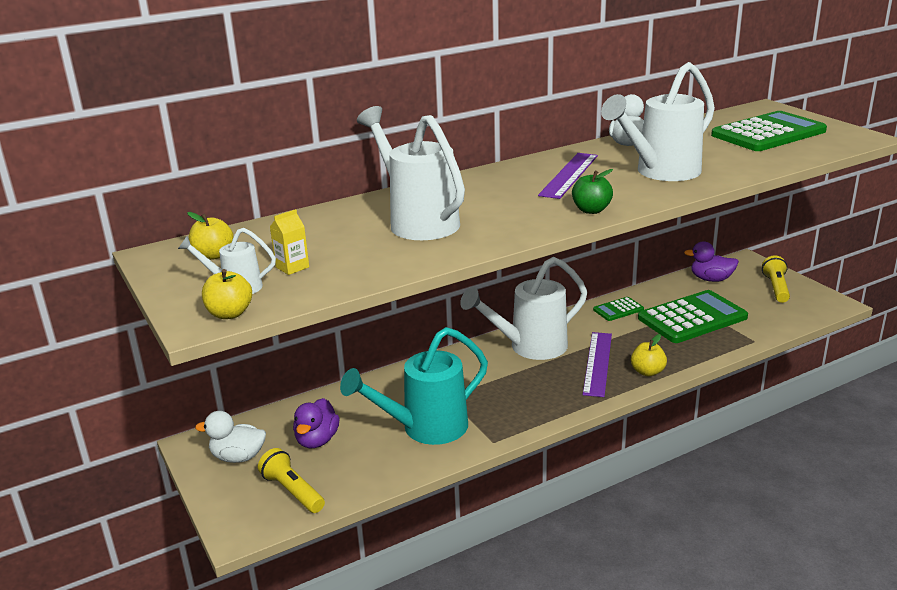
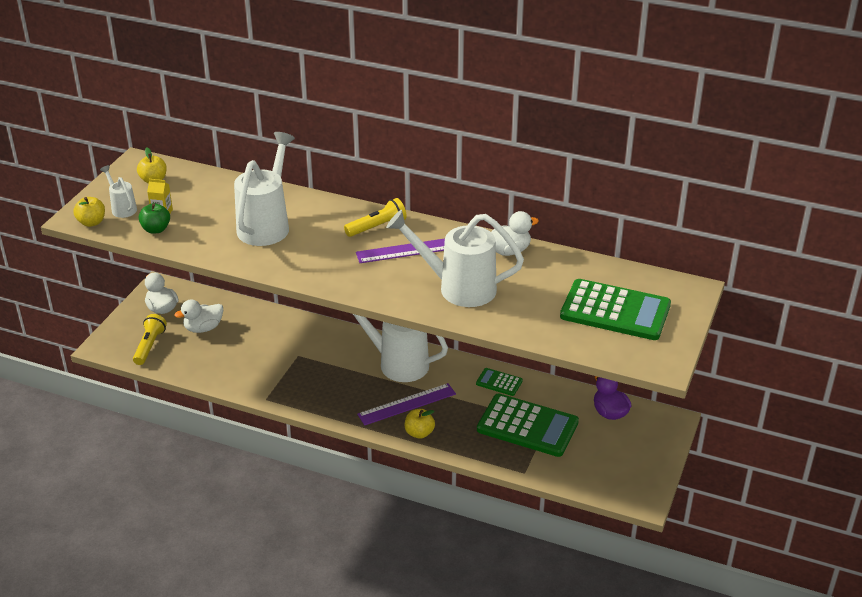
camera: 50 degrees right, 10 degrees up
purple duck [293,398,339,448] -> white duck [174,299,223,333]
turquoise watering can [340,327,488,445] -> none
green apple [572,169,613,214] -> green apple moved to [139,203,170,234]
yellow flashlight [762,255,790,303] -> yellow flashlight moved to [344,198,407,237]

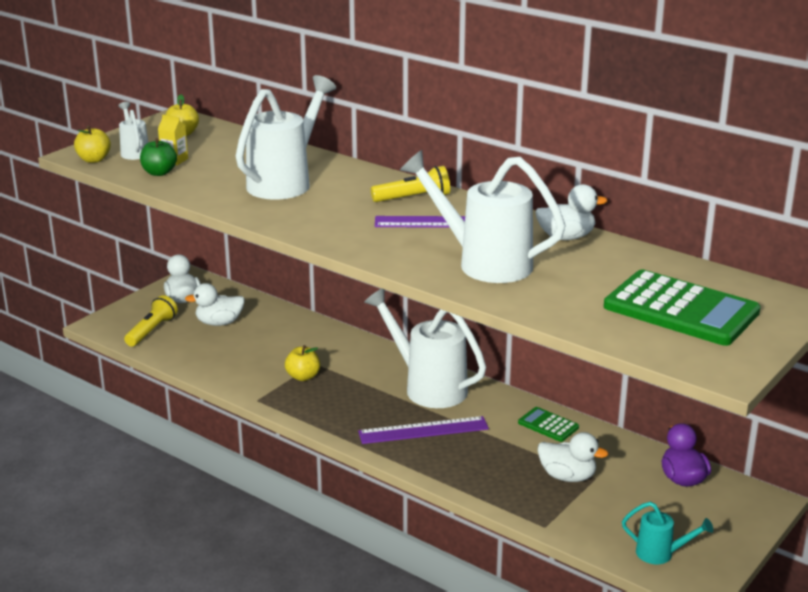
camera: 15 degrees right, 10 degrees down
yellow apple [405,409,435,439] -> yellow apple moved to [285,345,320,381]
green calculator [477,393,579,457] -> white duck [538,432,608,482]
none -> turquoise watering can [622,502,713,564]

